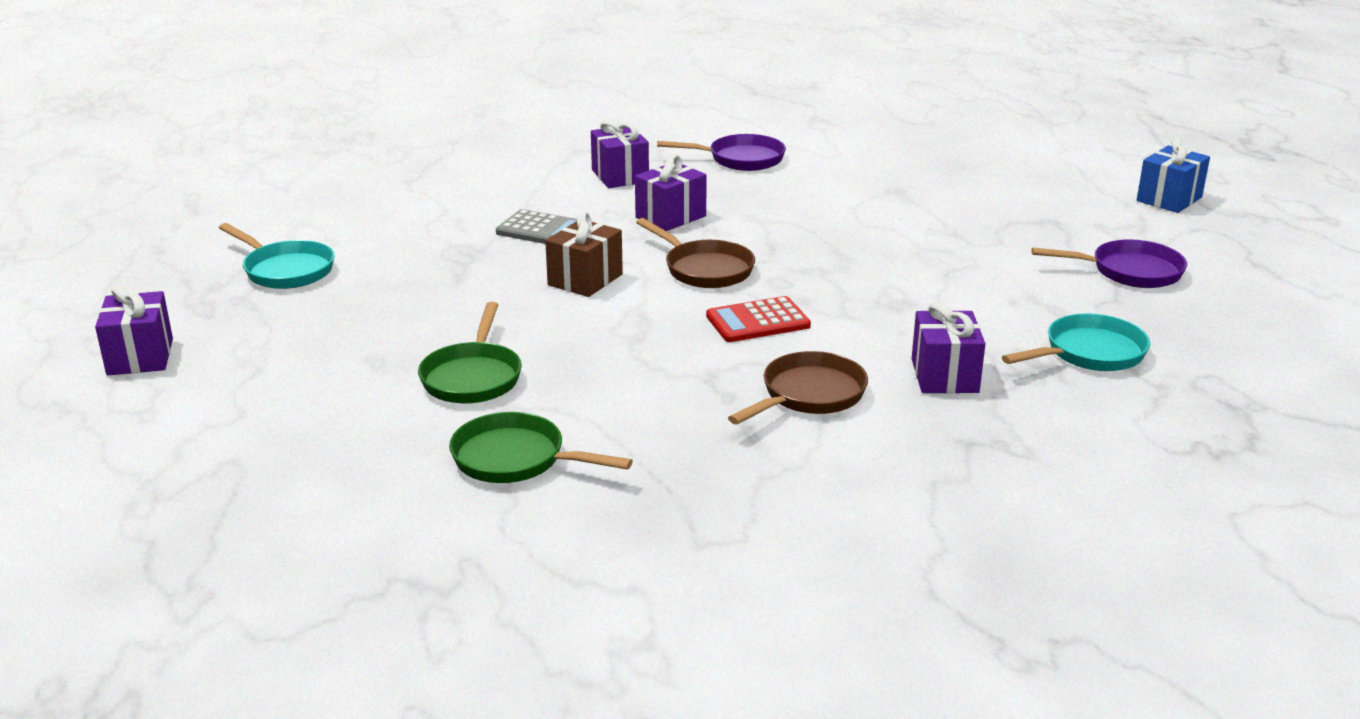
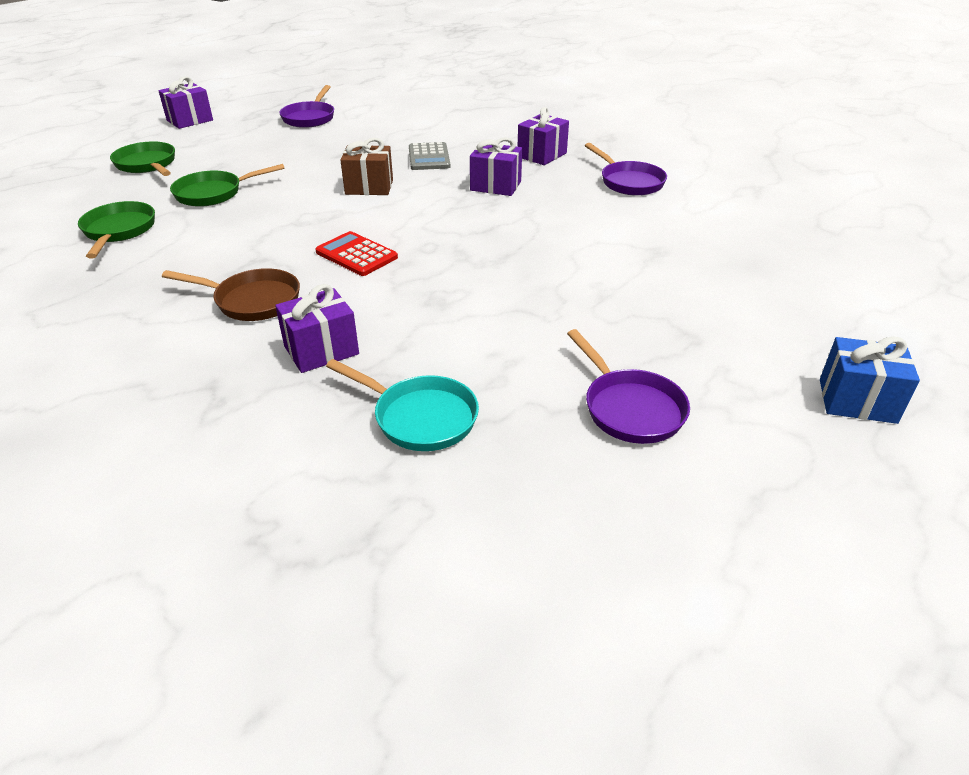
camera: 60 degrees right, 10 degrees up
turquoise pan [219,223,335,289] -> purple pan [279,85,334,128]
brown pan [636,218,755,288] -> none
none -> green pan [110,141,175,176]

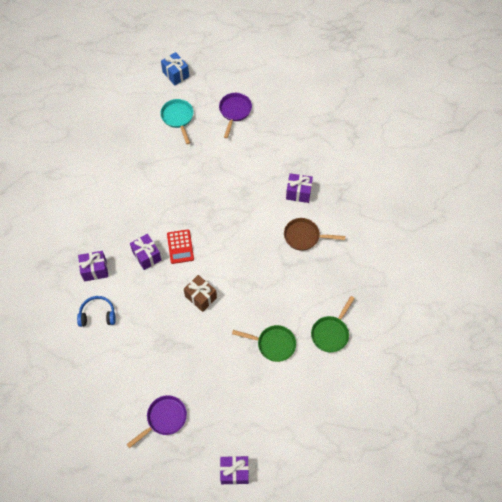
camera: 140 degrees left, 25 degrees up
green pan [110,141,175,176] -> none
brown pan [162,268,300,321] -> brown pan turned 45 degrees counterclockwise [284,218,345,251]
red calculator [315,231,398,276] -> red calculator moved to [167,229,194,264]
turquoise pan [326,359,479,451] -> turquoise pan moved to [160,99,194,144]
grey calculator [409,142,450,170] -> none
purple pan [585,143,667,196] -> none
none -> blue headphones [77,296,116,327]

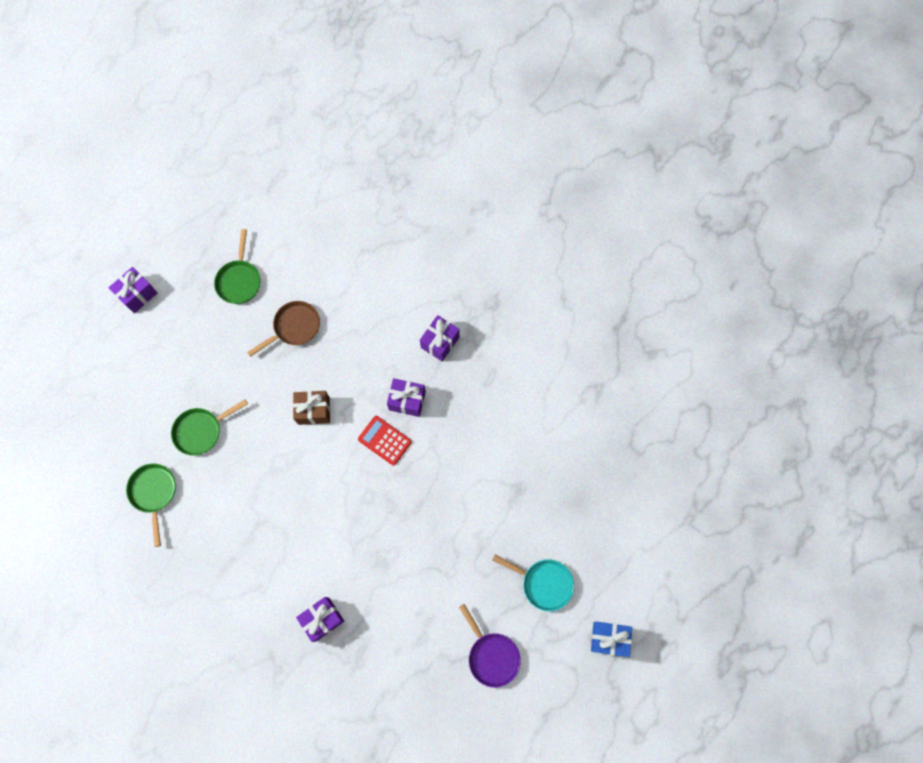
camera: 135 degrees right, 10 degrees up
blue headphones [77,296,116,327] -> none
purple pan [126,395,187,448] -> green pan [214,229,260,304]
brown pan [284,218,345,251] -> brown pan moved to [247,301,320,357]

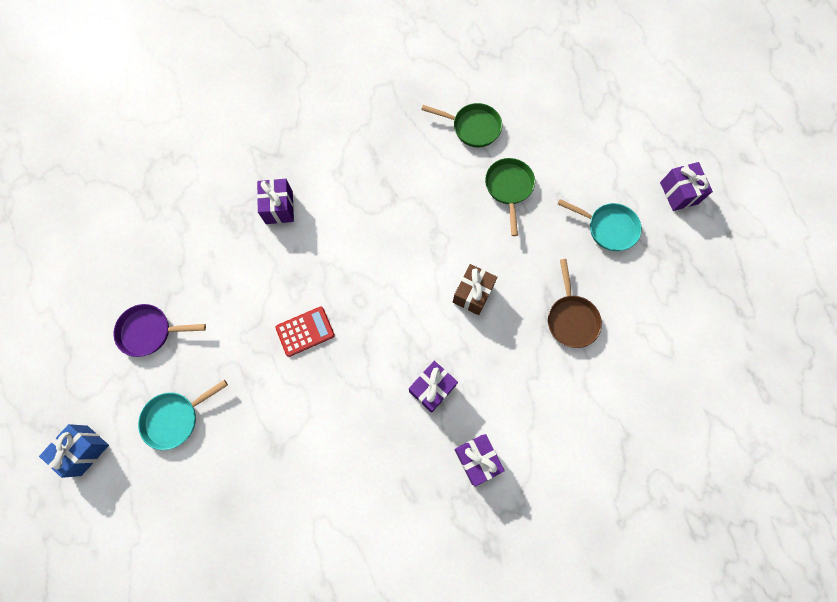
camera: 120 degrees right, 0 degrees up
green pan [214,229,260,304] -> none
red calculator [358,416,412,466] -> red calculator moved to [275,306,335,357]
none -> turquoise pan [558,199,642,251]

